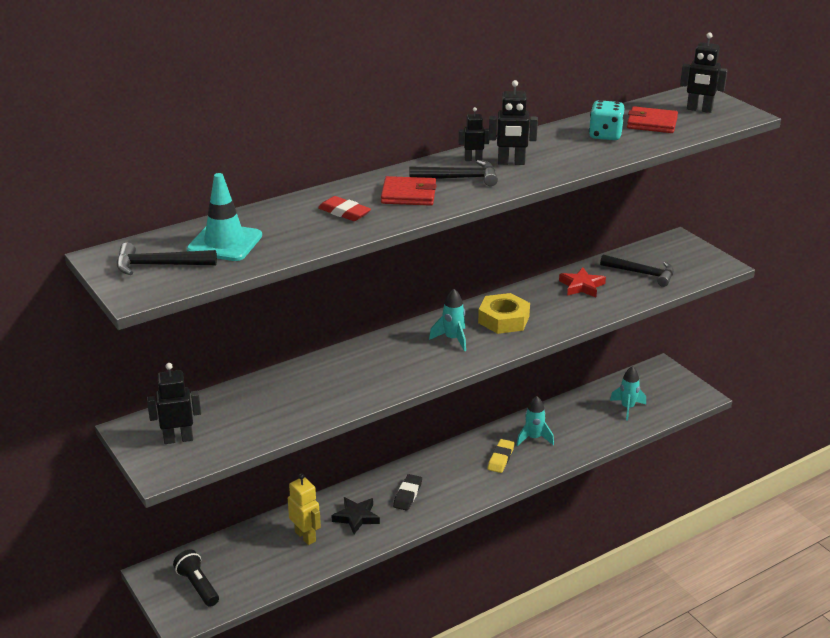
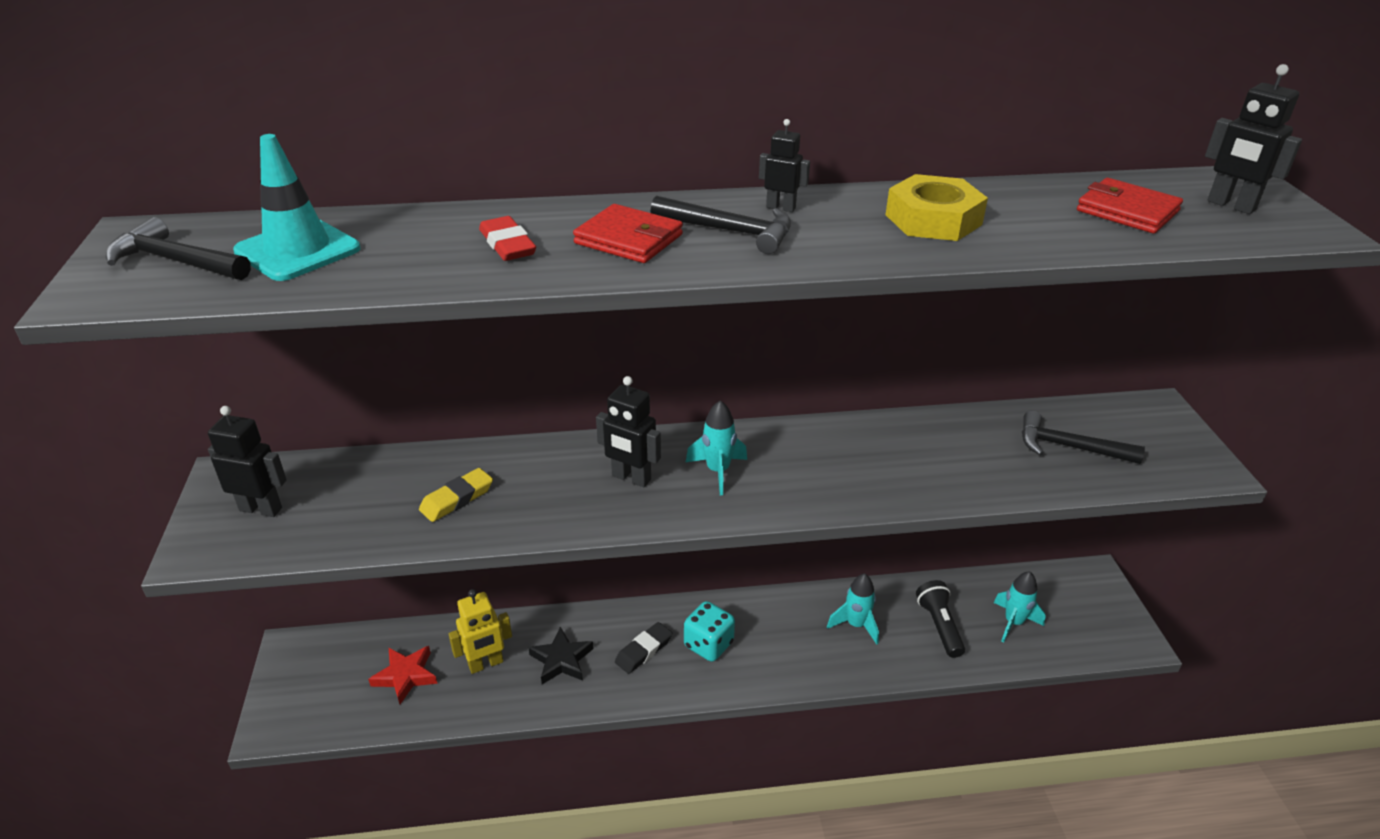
camera: 25 degrees right, 5 degrees up
black flashlight [173,550,219,607] -> black flashlight moved to [916,580,965,658]
yellow robot [288,473,321,545] -> yellow robot turned 75 degrees clockwise [449,589,512,674]
yellow nut [478,293,530,334] -> yellow nut moved to [886,174,988,241]
yellow eraser [488,439,514,473] -> yellow eraser moved to [419,468,493,522]
black robot [489,80,538,165] -> black robot moved to [596,376,661,487]
red star [559,268,606,297] -> red star moved to [368,646,438,704]
turquoise dice [589,100,625,140] -> turquoise dice moved to [684,601,735,662]
black hammer [600,254,674,287] -> black hammer turned 150 degrees clockwise [1022,410,1145,464]

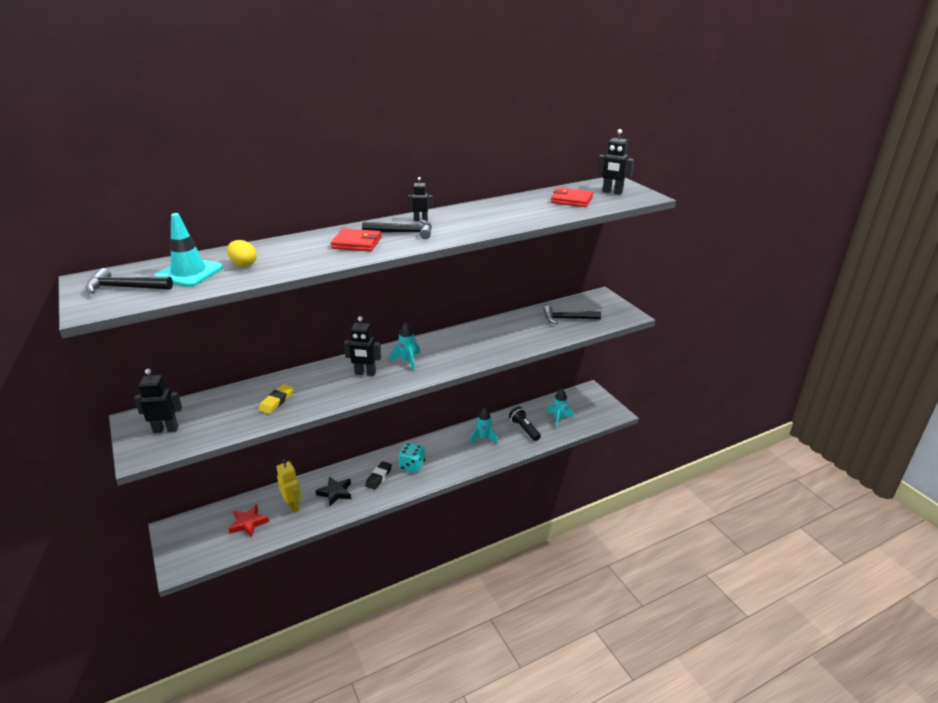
camera: 20 degrees left, 5 degrees down
yellow robot [449,589,512,674] -> yellow robot turned 75 degrees counterclockwise [276,459,301,513]
red eraser [479,216,536,261] -> none
yellow nut [886,174,988,241] -> none
none -> yellow egg [227,240,257,267]

